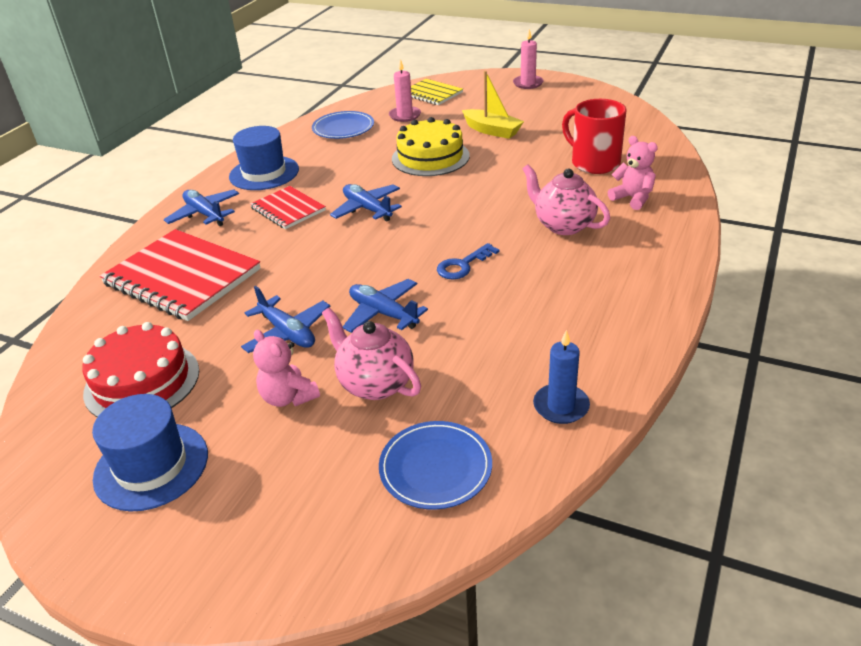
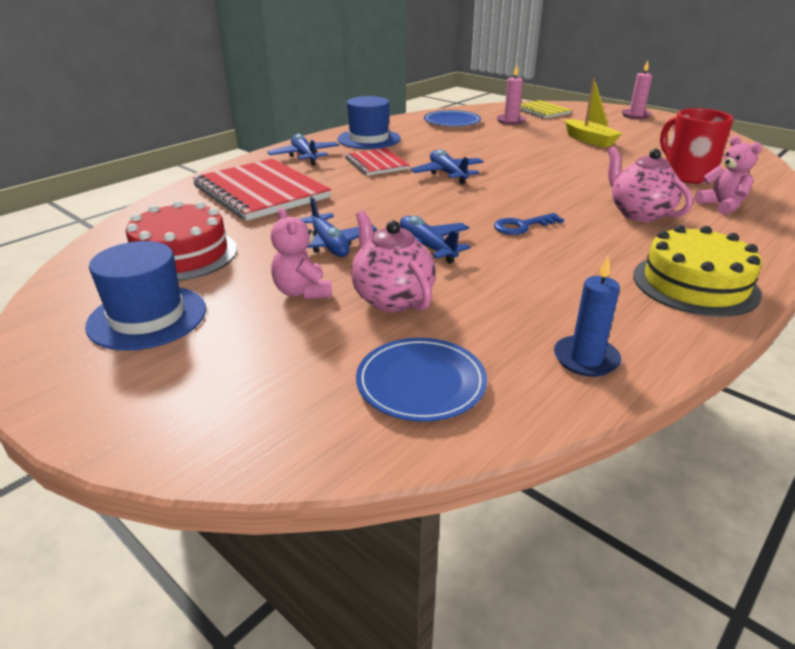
camera: 15 degrees right, 5 degrees down
yellow cake [392,117,470,176] -> yellow cake moved to [633,225,762,317]

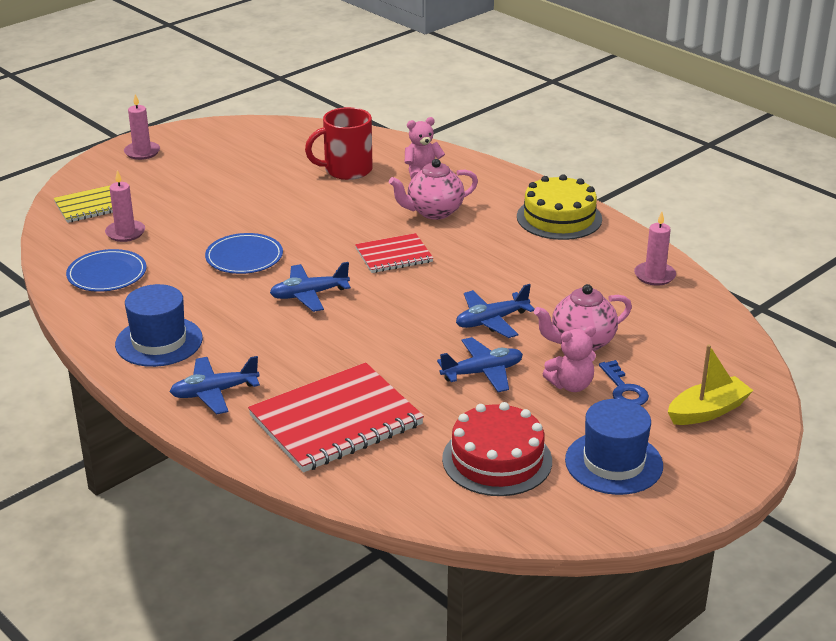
camera: 85 degrees left, 0 degrees up
red notebook [345,148,410,176] -> red notebook moved to [355,233,433,273]
blue plate [356,338,487,422] -> blue plate moved to [205,233,283,274]
blue key [494,213,564,235] -> blue key moved to [599,360,649,405]
blue candle [554,256,621,377] -> pink candle [634,212,676,286]
yellow boat [564,78,622,148] -> yellow boat moved to [668,344,754,425]

